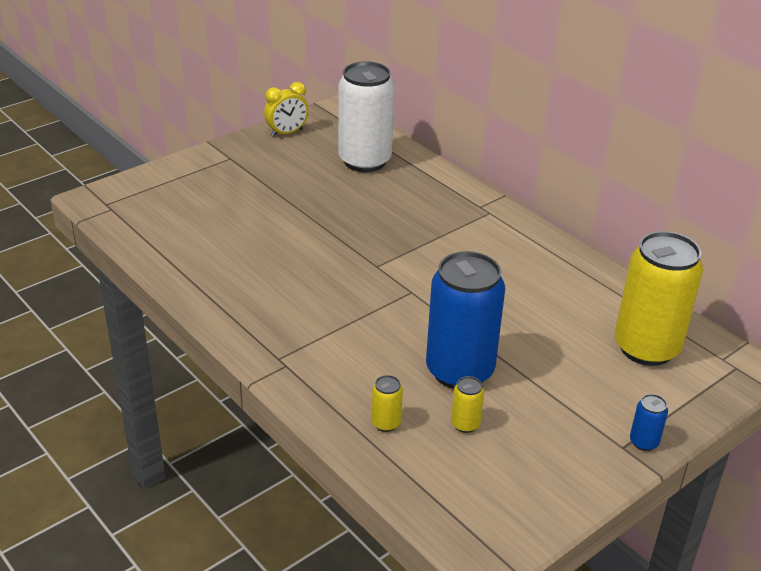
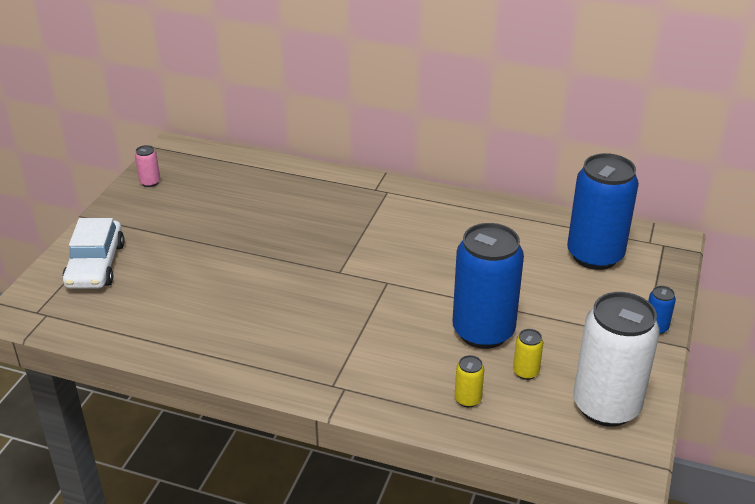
camera: 30 degrees left, 0 degrees up
yellow clock [264,82,309,137] -> pink can [135,145,160,187]
white can [338,61,395,172] -> white can moved to [573,292,660,427]
yellow can [615,231,703,366] -> blue can [567,153,639,270]
none -> white car [62,218,125,289]

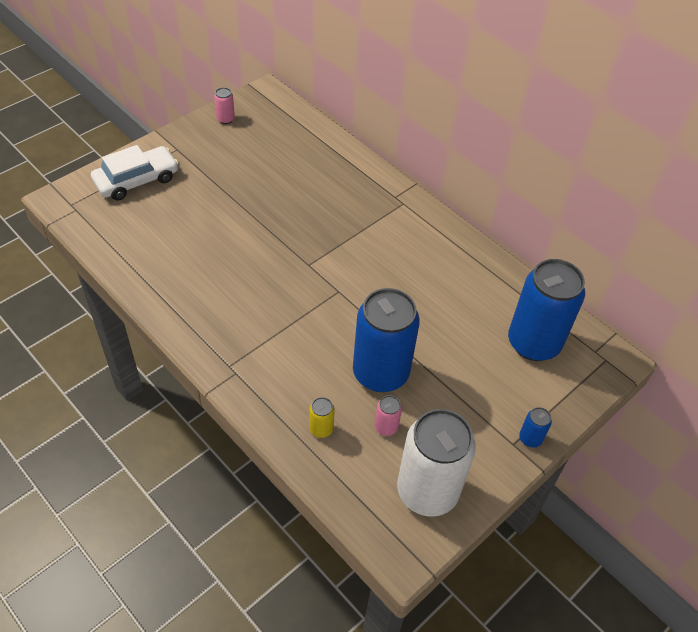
camera: 25 degrees right, 15 degrees up
white car [62,218,125,289] -> white car turned 150 degrees counterclockwise [91,145,178,200]
yellow can [513,329,543,380] -> pink can [375,395,402,436]

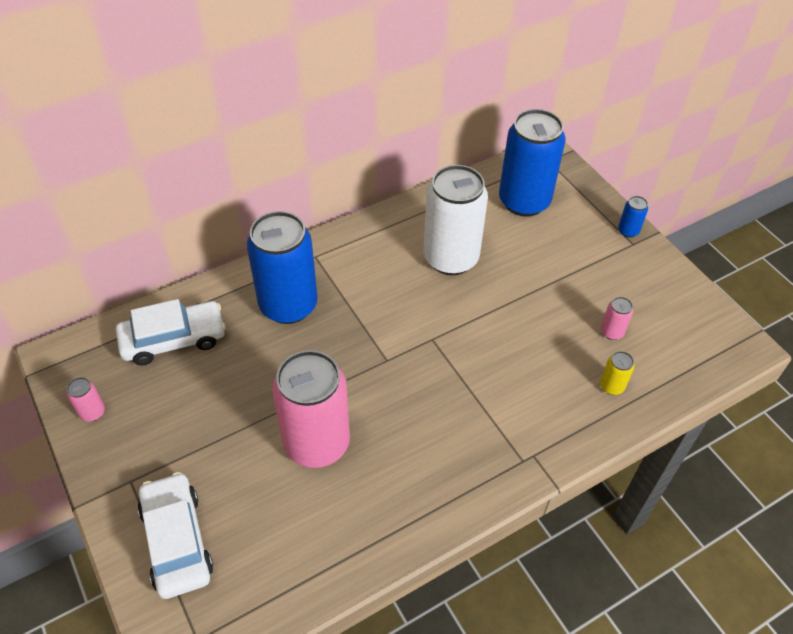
camera: 75 degrees left, 0 degrees up
blue can [353,288,420,392] -> blue can moved to [247,211,318,324]
white can [397,409,476,517] -> white can moved to [423,165,488,275]
none -> white car [116,299,226,366]
none -> pink can [272,350,350,468]

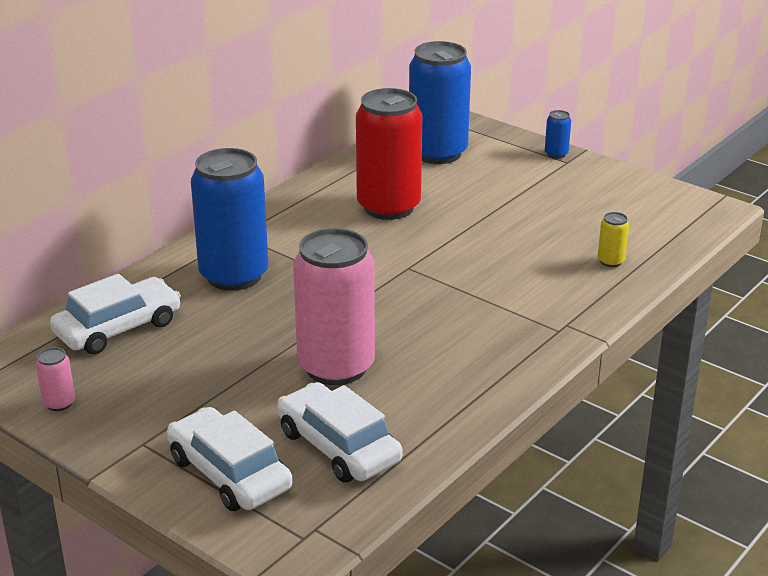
camera: 20 degrees left, 20 degrees down
white can [423,165,488,275] -> red can [356,88,422,220]
pink can [601,297,633,340] -> none
none -> white car [277,382,403,482]

